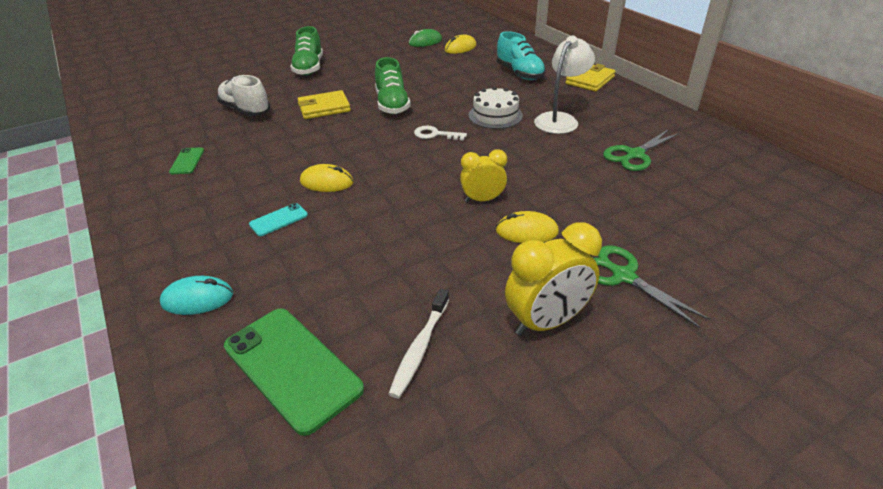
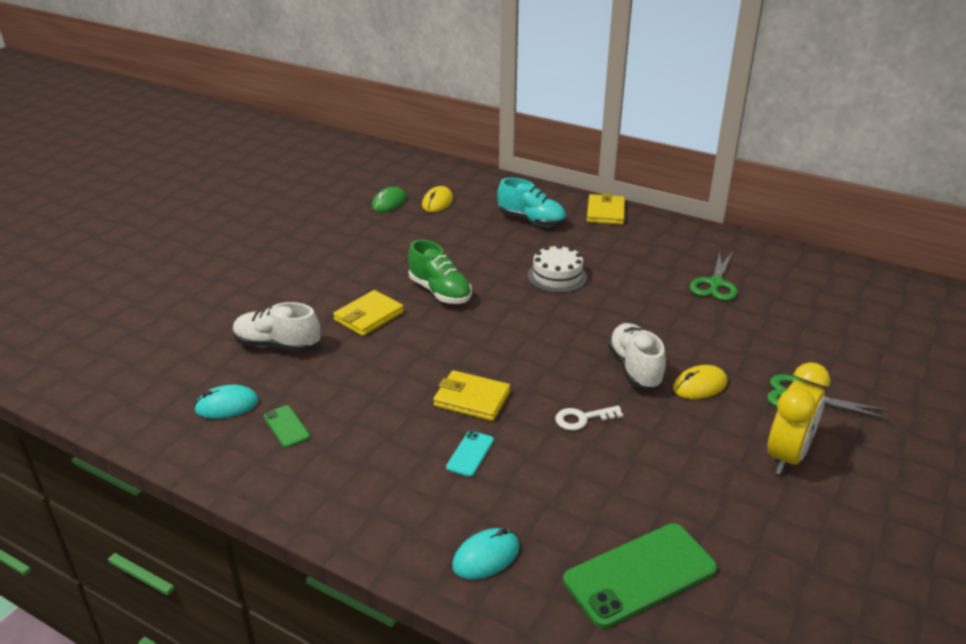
camera: 30 degrees left, 5 degrees down
green phone [224,309,364,436] -> green phone turned 45 degrees counterclockwise [563,523,717,628]
green shoe [290,26,323,76] -> none
yellow mouse [300,164,354,192] -> yellow wallet [433,370,510,421]
white toothbrush [388,289,449,398] -> none
white key [414,126,467,141] -> white key moved to [555,406,623,430]
yellow clock [460,149,507,202] -> white shoe [607,323,666,390]
white lamp [534,36,595,134] -> none
none -> turquoise mouse [194,385,259,419]

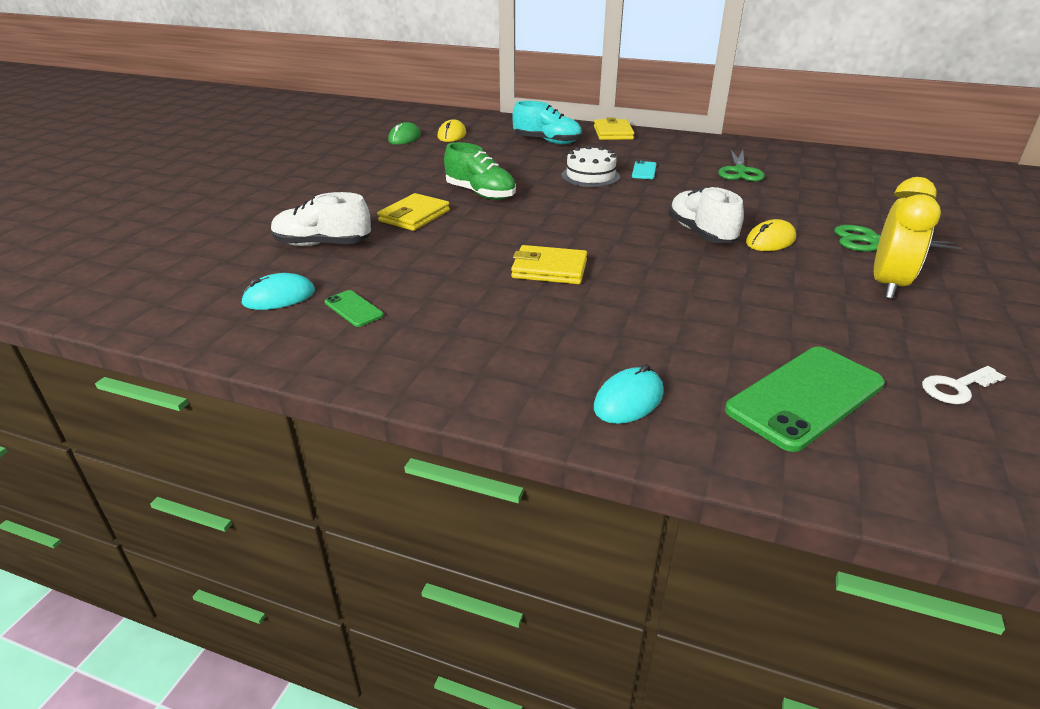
camera: 10 degrees left, 0 degrees up
turquoise phone [446,431,494,477] -> turquoise phone moved to [632,160,656,179]
white key [555,406,623,430] -> white key moved to [922,366,1006,404]

